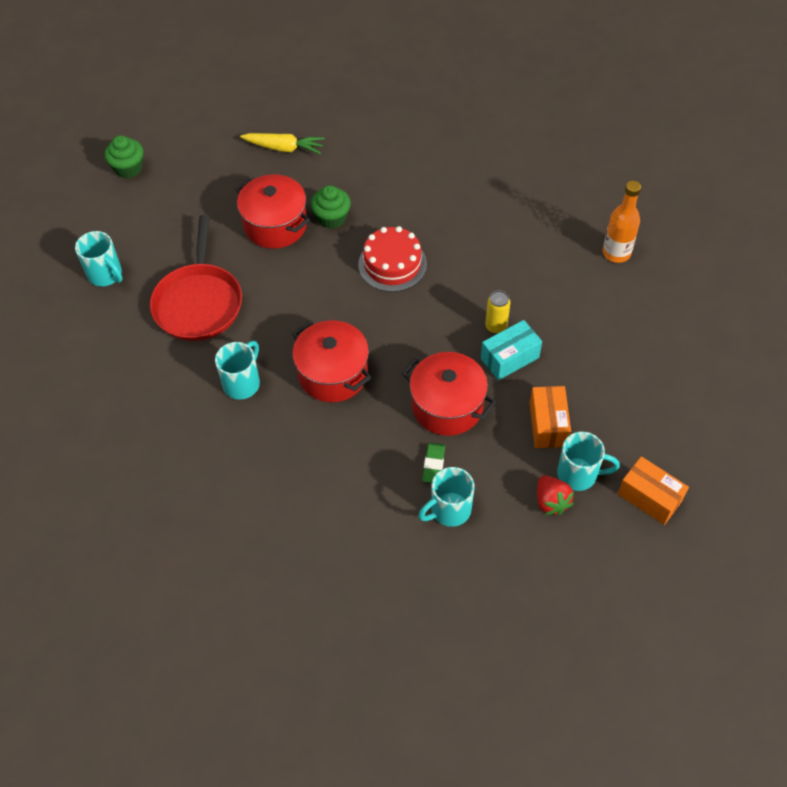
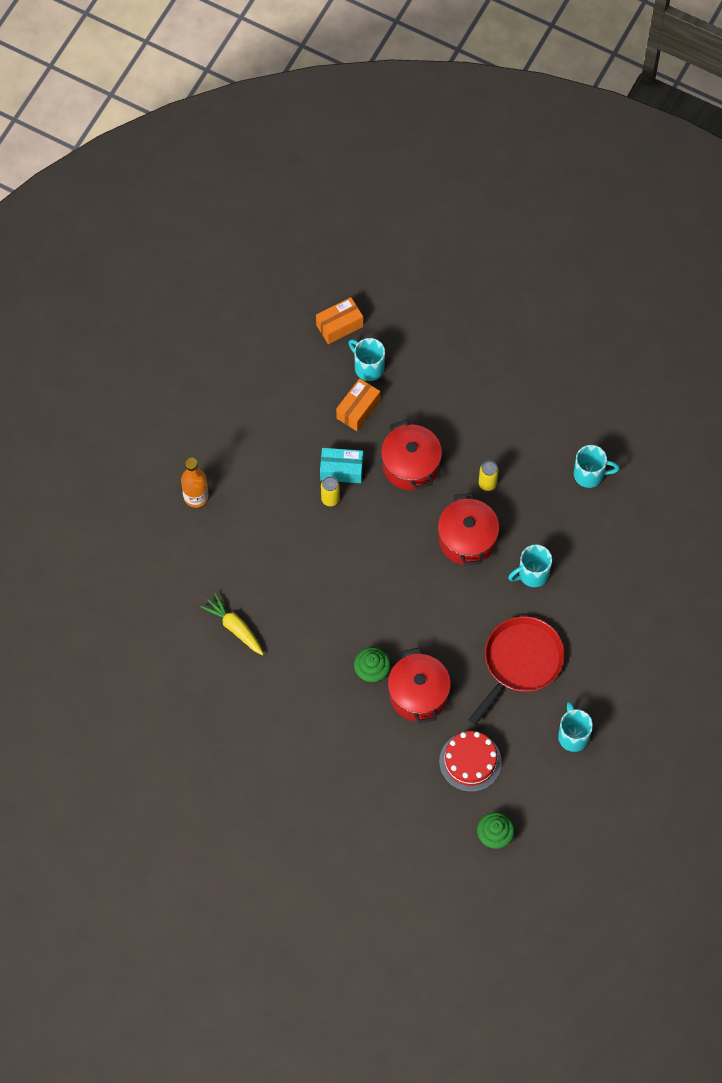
camera: 145 degrees left, 10 degrees up
yellow carrot [240,133,325,154] -> yellow carrot moved to [200,593,264,655]
red cake [358,226,427,292] -> red cake moved to [439,731,502,792]
turquoise mug [418,467,475,527] -> turquoise mug moved to [574,445,620,488]
green eraser [422,443,445,483] -> none
red strawberry [537,475,574,515] -> none
orange box [618,456,689,525] -> orange box turned 75 degrees clockwise [316,297,363,344]
none -> yellow can [479,461,498,491]

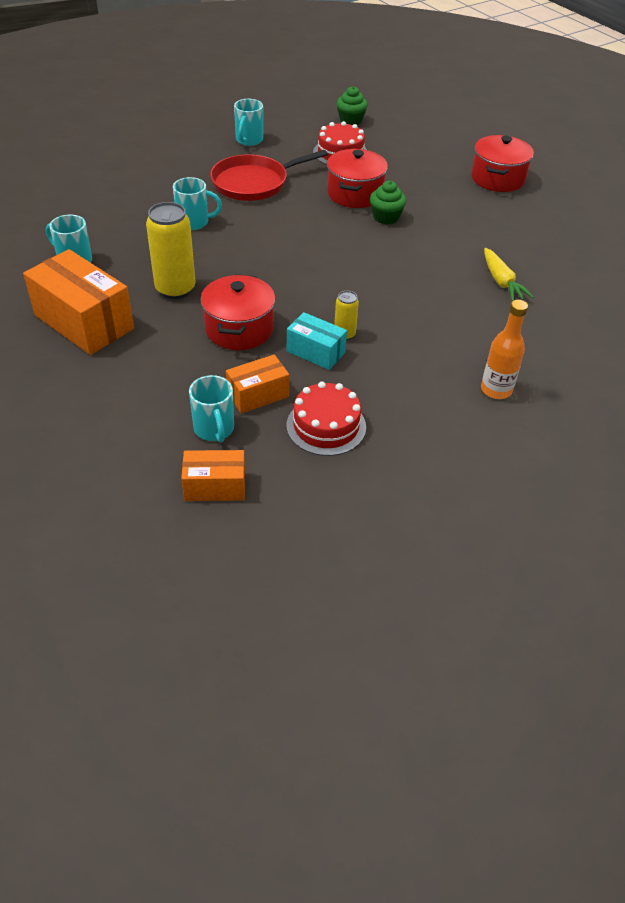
camera: 155 degrees left, 20 degrees down
red pot [438,493,499,566] -> red pot moved to [471,135,534,192]
yellow can [479,461,498,491] -> yellow can [146,202,195,299], size x1.93
none -> orange box [23,249,134,355]
none -> red cake [287,381,366,456]

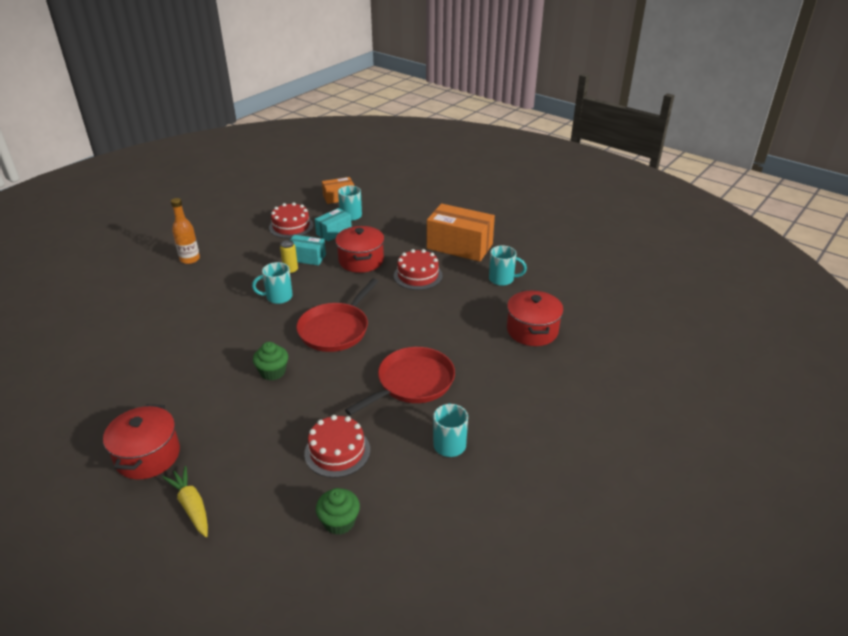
camera: 165 degrees right, 10 degrees down
yellow can [146,202,195,299] -> red cake [394,249,443,290]
turquoise mug [173,177,222,230] -> turquoise mug moved to [252,262,293,304]
orange box [226,354,289,414] -> turquoise box [315,208,352,241]
red pot [327,149,388,208] -> red pot moved to [507,290,564,346]
yellow carrot [484,248,534,301] -> yellow carrot moved to [162,466,208,537]
none -> red pan [296,279,379,352]

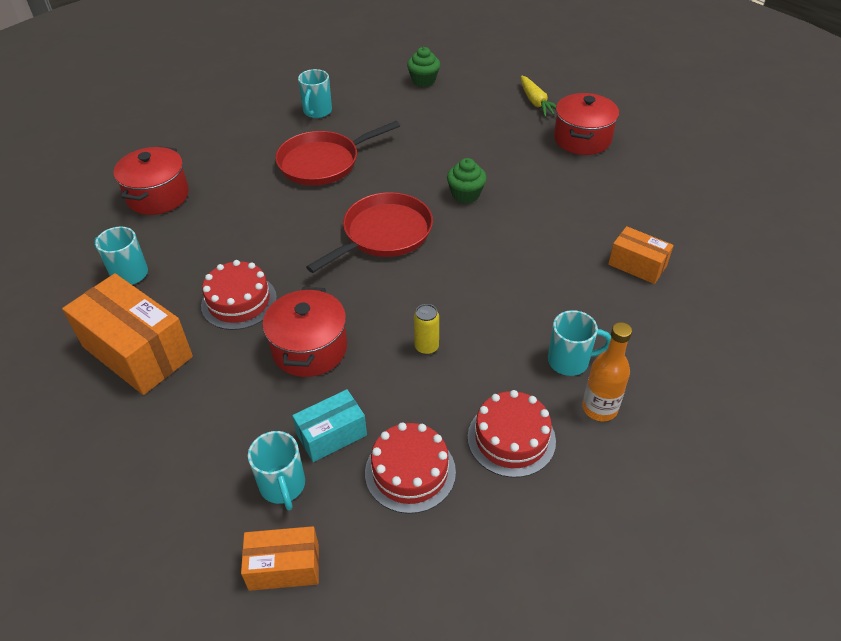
camera: 165 degrees left, 10 degrees up
turquoise mug [252,262,293,304] -> turquoise mug moved to [548,310,611,376]
turquoise box [290,235,326,266] -> none
red cake [304,415,370,478] -> red cake moved to [468,390,556,478]
none -> orange box [608,226,674,284]

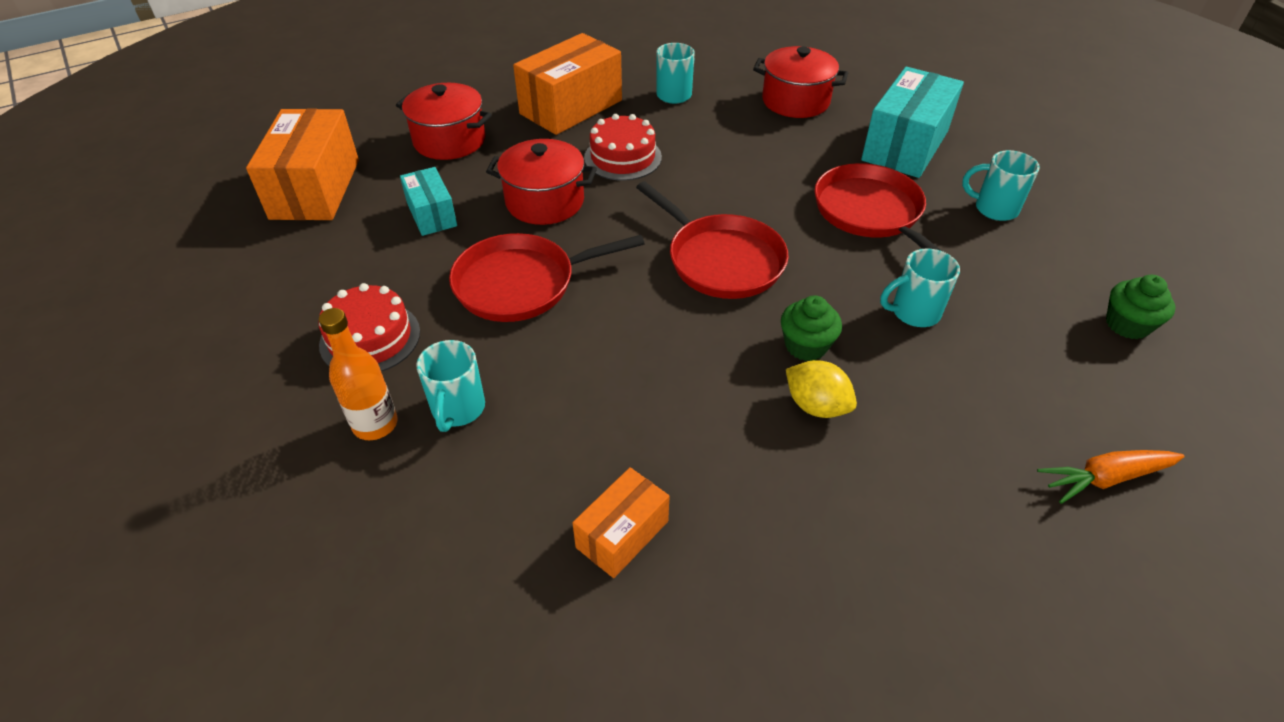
camera: 95 degrees right, 0 degrees up
orange box [241,526,319,591] -> orange box [246,108,359,220], size x1.81
turquoise mug [248,431,305,510] -> turquoise mug moved to [880,248,960,327]
red cake [365,422,456,514] -> none
yellow can [414,304,439,355] -> red pan [449,233,645,322]
yellow carrot [521,76,556,117] -> orange carrot [1037,450,1185,504]
red pot [554,93,619,155] -> red pot moved to [396,83,492,160]
none -> yellow lemon [786,360,857,418]
none -> turquoise box [861,67,964,178]

